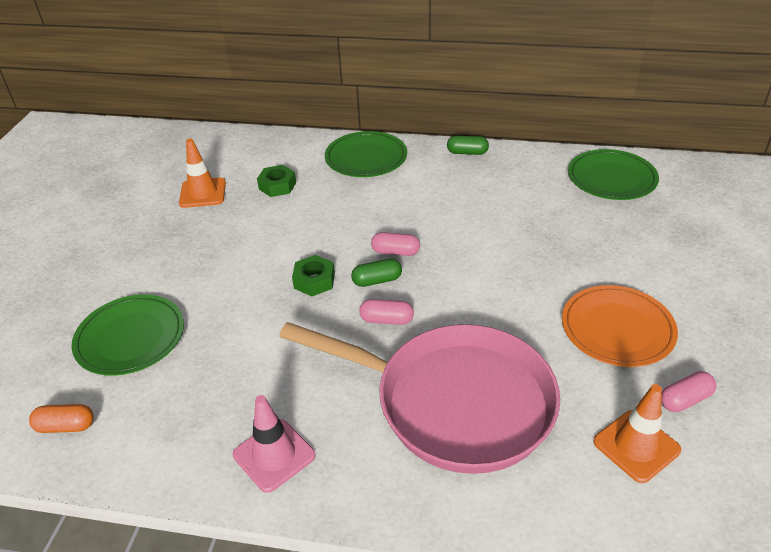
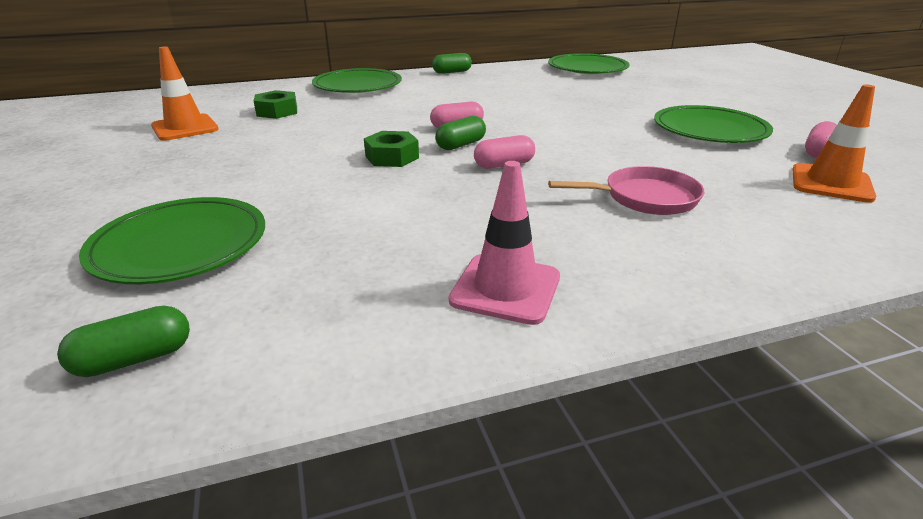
camera: 30 degrees left, 10 degrees down
orange capsule [29,404,94,433] -> green capsule [57,306,190,377]
pink pan [279,322,560,474] -> pink pan [548,166,704,215], size x0.45
orange plate [562,285,678,367] -> green plate [654,105,773,143]

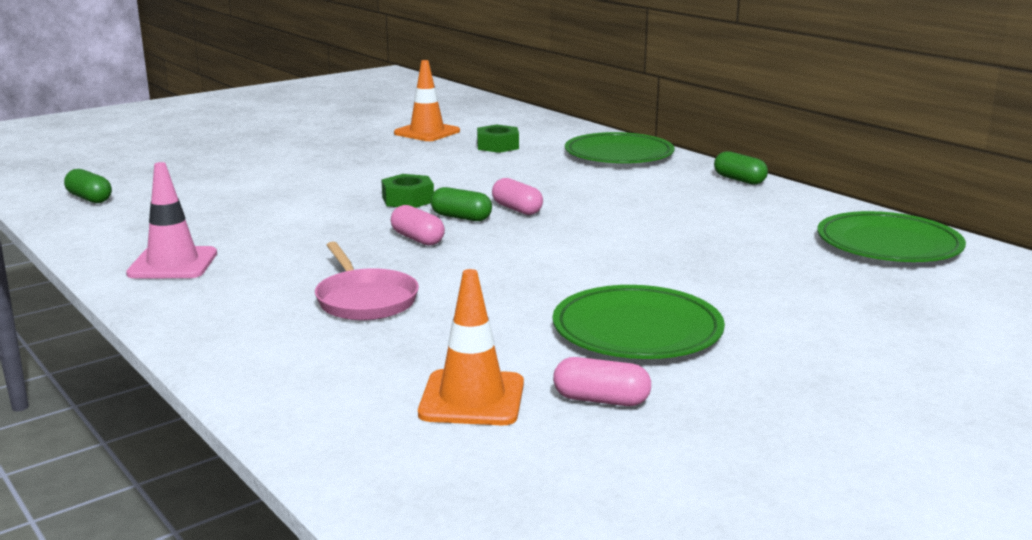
camera: 70 degrees right, 10 degrees down
green plate [79,197,265,284] -> none

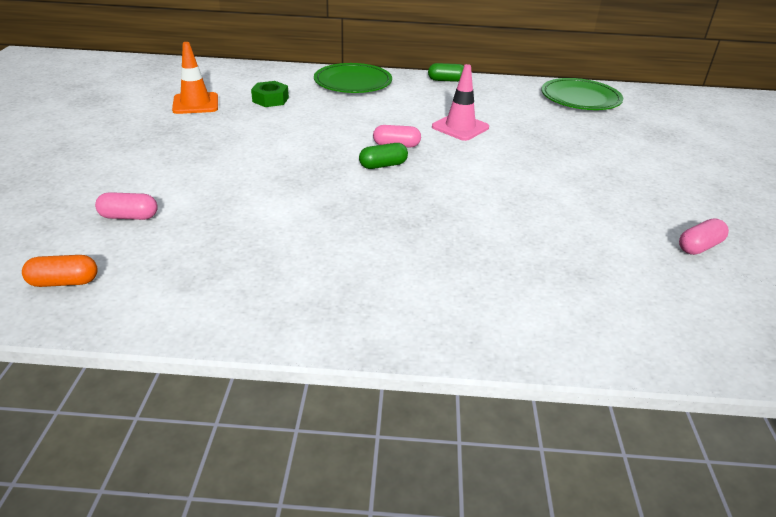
camera: 50 degrees left, 15 degrees up
green capsule [64,169,112,203] -> orange capsule [22,255,98,287]
pink traffic cone [126,162,217,278] -> pink traffic cone moved to [432,64,489,141]
pink pan [315,242,419,320] -> none
green nut [381,174,434,208] -> none
pink capsule [391,205,445,246] -> pink capsule moved to [95,192,158,220]
orange traffic cone [418,269,524,425] -> none
green plate [553,285,725,359] -> none

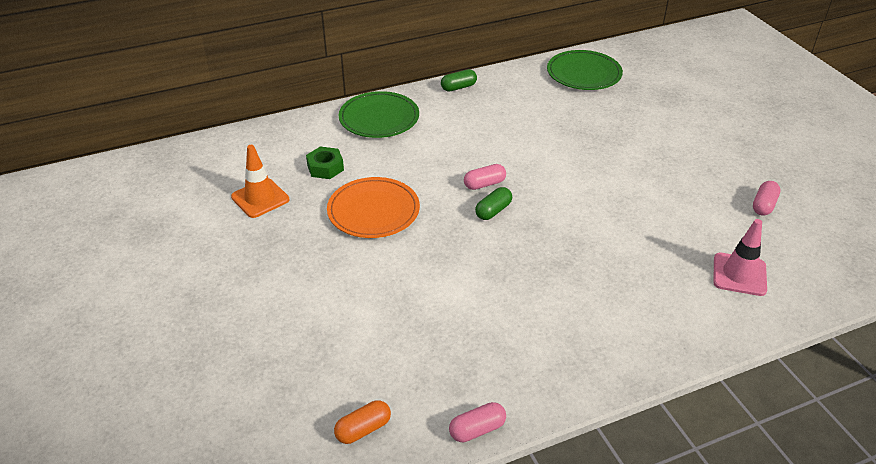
camera: 25 degrees left, 5 degrees up
pink capsule [95,192,158,220] -> pink capsule moved to [449,402,506,442]
pink traffic cone [432,64,489,141] -> pink traffic cone moved to [713,219,767,296]
none -> orange plate [327,177,420,238]

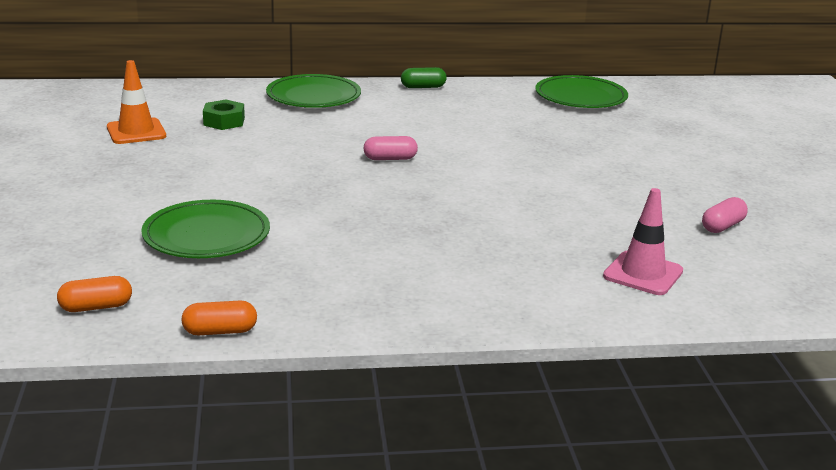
camera: 15 degrees right, 15 degrees down
orange plate [327,177,420,238] -> none
pink capsule [449,402,506,442] -> orange capsule [181,301,257,335]
green capsule [475,187,512,220] -> none
none -> green plate [141,200,270,258]

